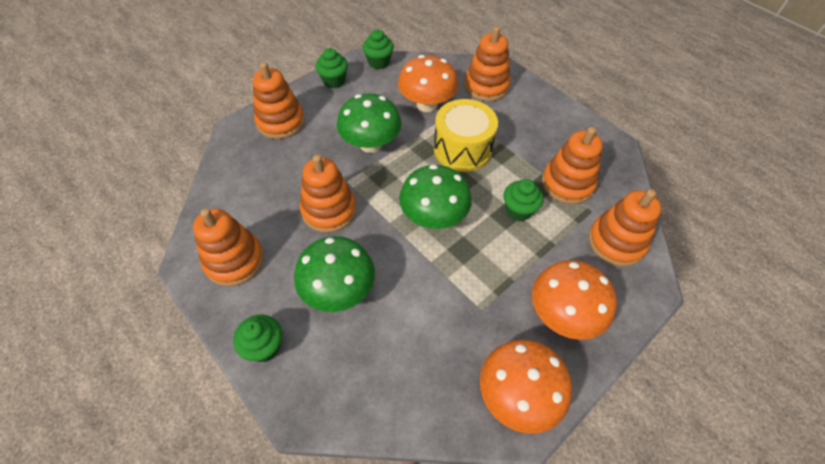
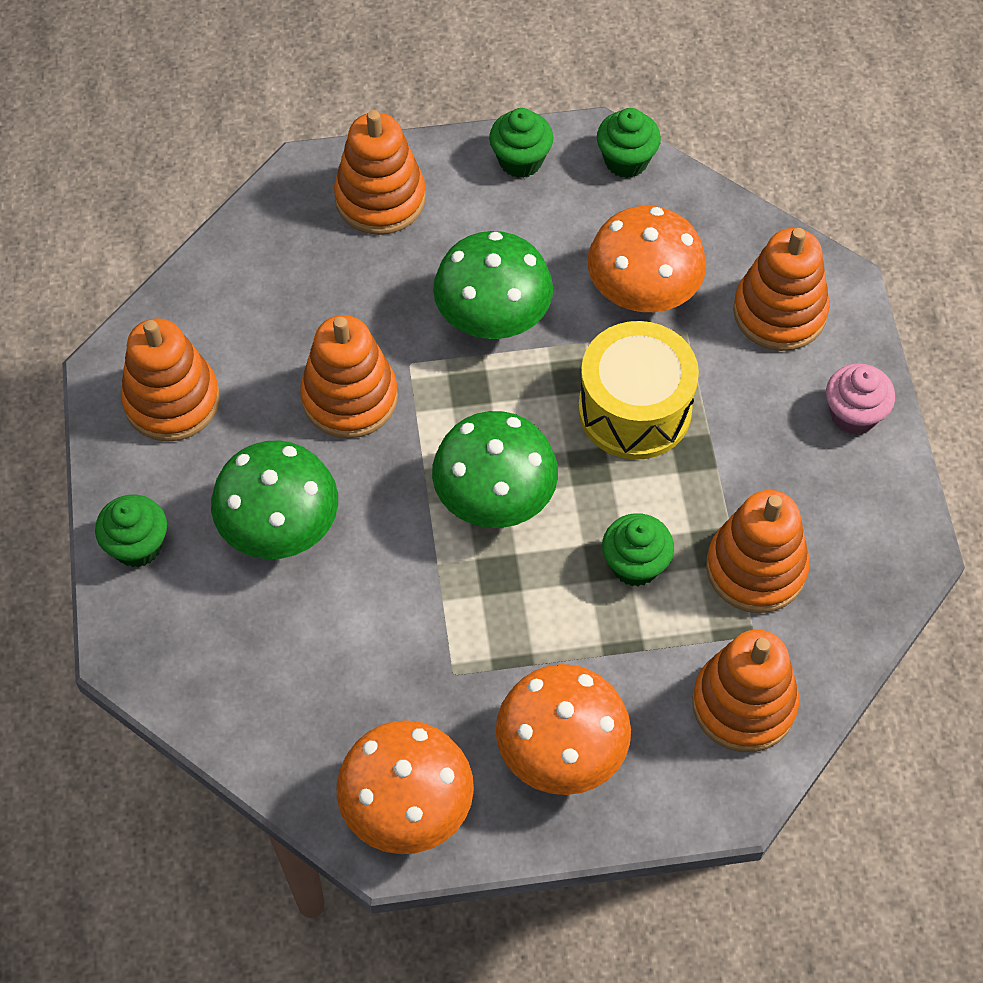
camera: 35 degrees right, 5 degrees up
none -> pink cupcake [826,363,895,435]

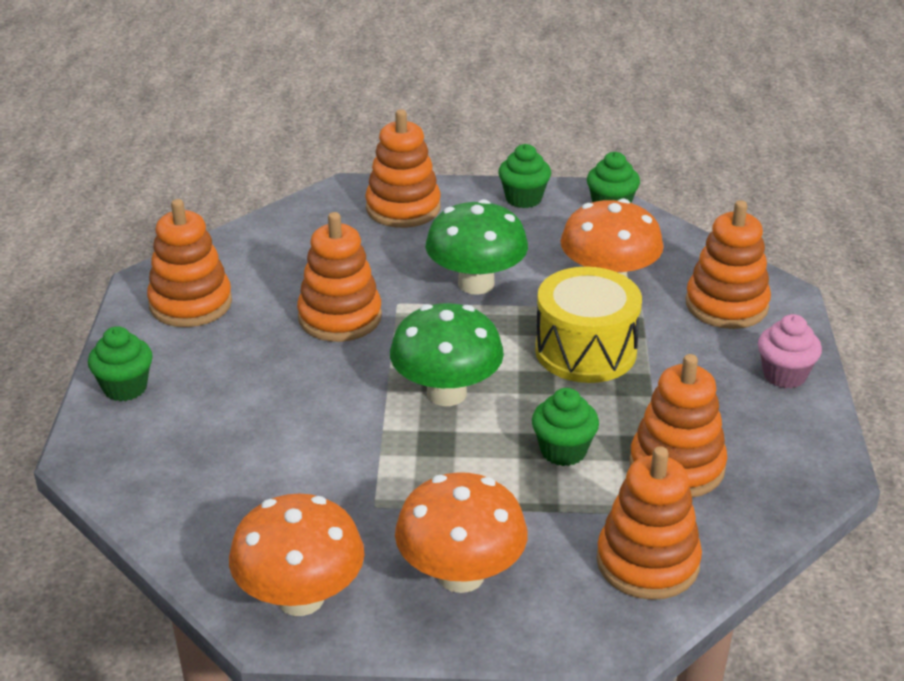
camera: 10 degrees right, 25 degrees down
green mushroom [211,440,338,559] -> none

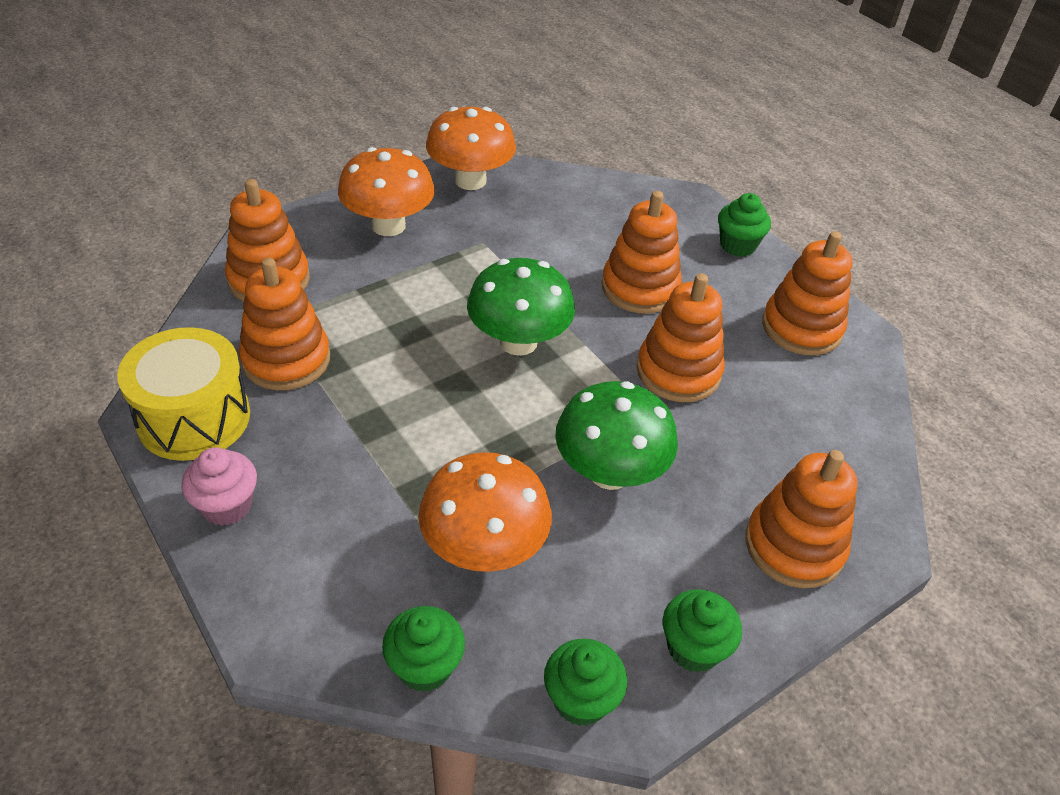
camera: 140 degrees right, 10 degrees up
green cupcake [532,388,599,466] -> green cupcake moved to [382,606,465,692]
yellow drum [535,267,642,383] -> yellow drum moved to [117,327,250,461]
orange stacking toy [686,200,771,329] -> orange stacking toy moved to [602,191,682,314]

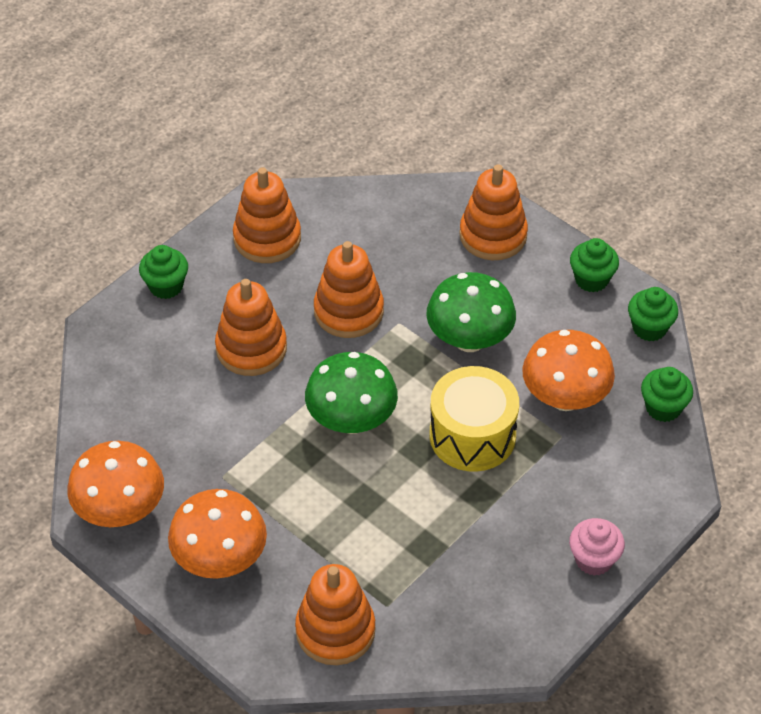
camera: 100 degrees left, 5 degrees up
yellow drum [117,327,250,461] -> yellow drum moved to [429,366,519,472]
orange stacking toy [238,257,330,390] -> none

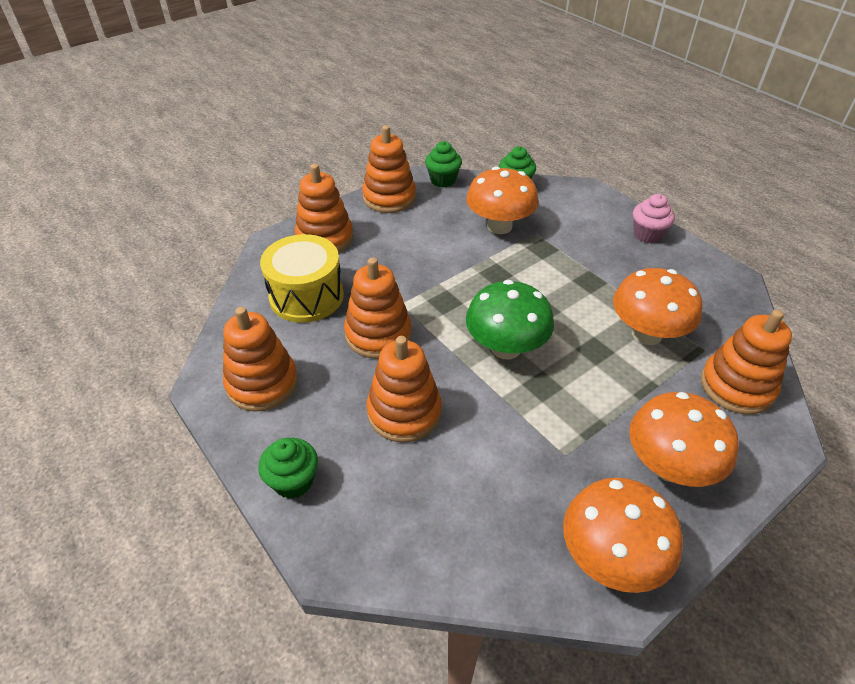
camera: 80 degrees left, 5 degrees down
green mushroom [426,272,516,352] -> none
yellow drum [429,366,519,472] -> yellow drum moved to [260,234,344,323]
green cupcake [570,238,619,292] -> orange stacking toy [362,125,416,213]
none -> orange mushroom [613,268,703,345]

